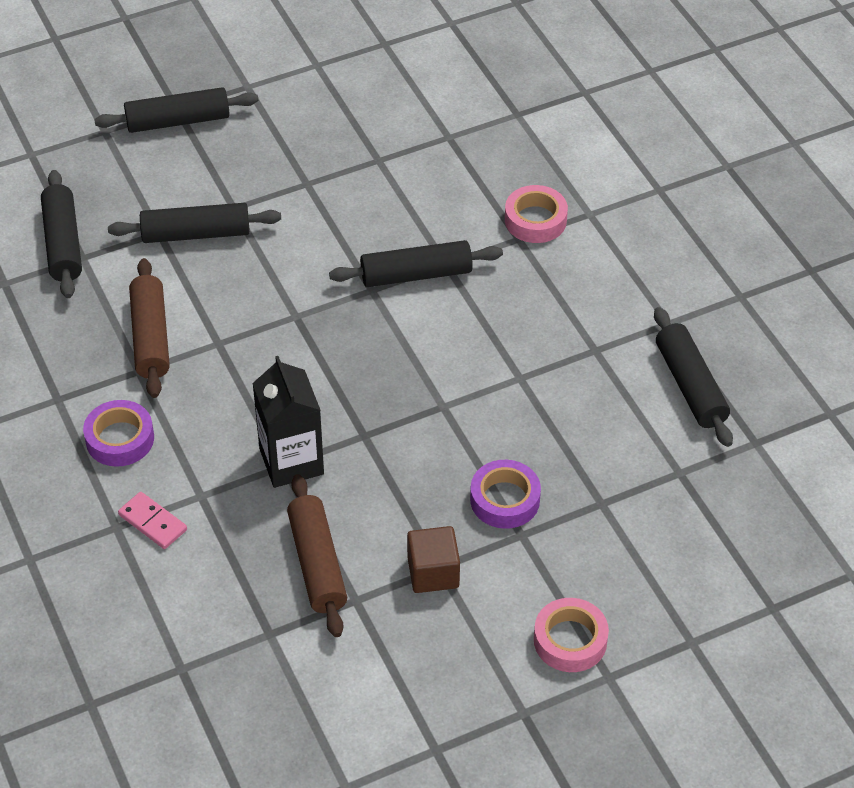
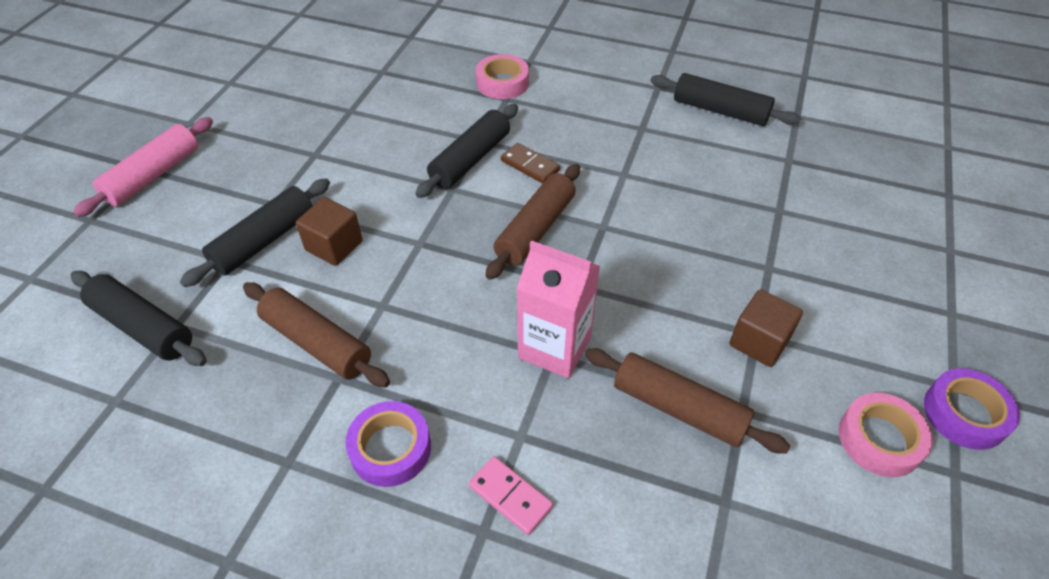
camera: 45 degrees left, 0 degrees up
black rolling pin [94,87,258,133] -> pink rolling pin [73,117,213,217]
pink domino [118,492,187,549] -> pink domino turned 45 degrees clockwise [469,456,553,535]
black carton [252,356,324,488] -> pink carton [516,240,600,379]
purple tape [470,460,541,529] -> purple tape moved to [924,368,1020,450]
pink tape [534,598,609,672] -> pink tape moved to [839,393,933,477]
none -> brown cube [296,197,362,266]
none -> brown rolling pin [485,164,580,280]
none -> brown domino [501,143,560,184]

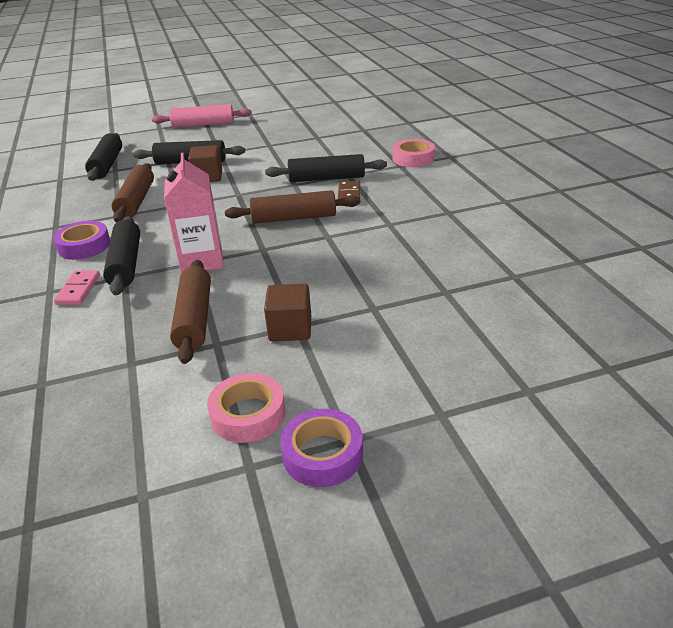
camera: 55 degrees right, 15 degrees down
black rolling pin [650,73,801,126] -> black rolling pin moved to [103,216,140,295]

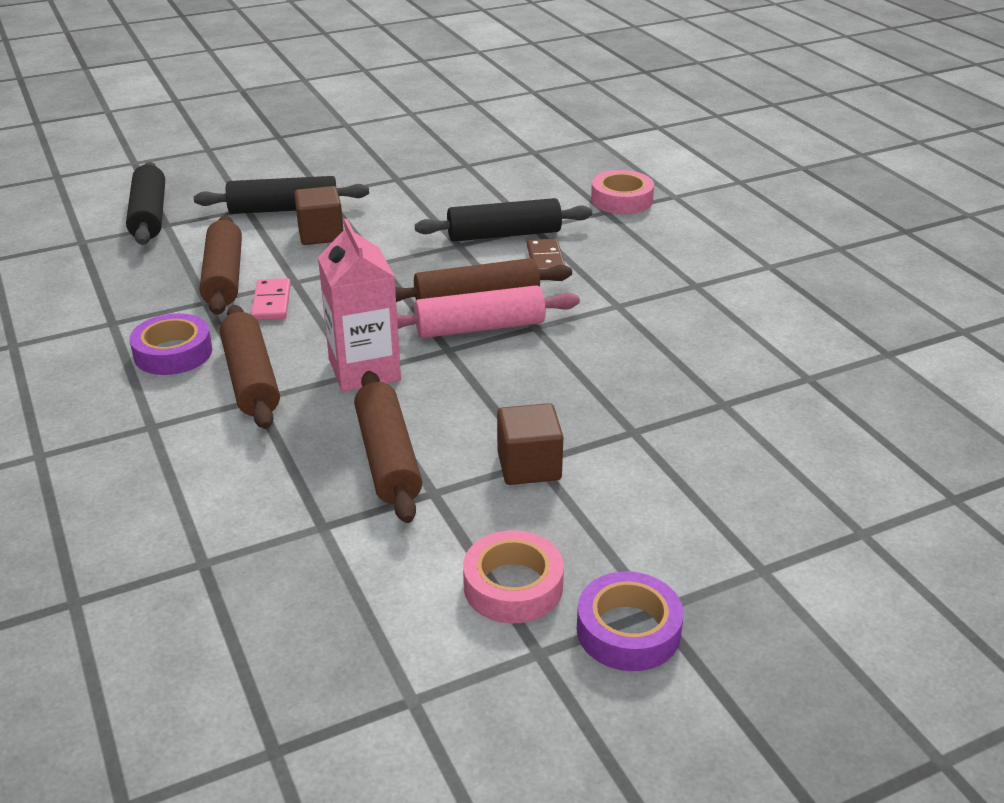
camera: 10 degrees left, 0 degrees up
pink domino [54,270,100,305] -> pink domino moved to [251,278,291,320]
black rolling pin [103,216,140,295] -> brown rolling pin [220,305,280,429]
pink rolling pin [152,104,252,128] -> pink rolling pin moved to [397,285,580,338]

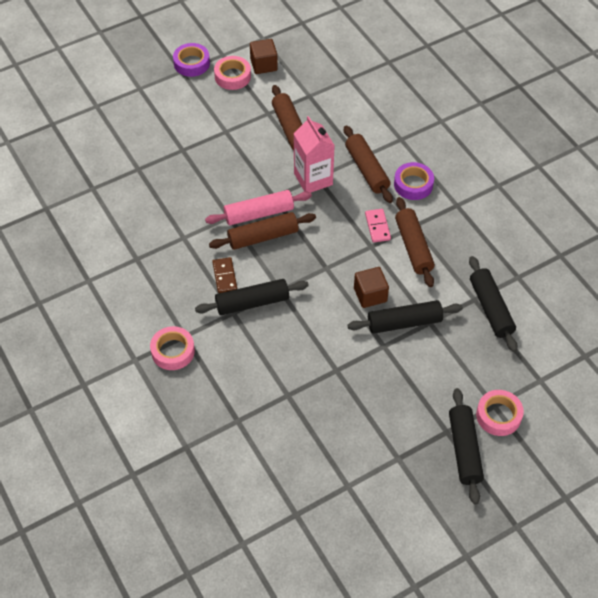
camera: 175 degrees right, 20 degrees up
brown cube [497,403,564,485] -> brown cube moved to [250,39,278,74]
none -> black rolling pin [449,388,484,504]
none -> pink tape [476,390,524,436]

